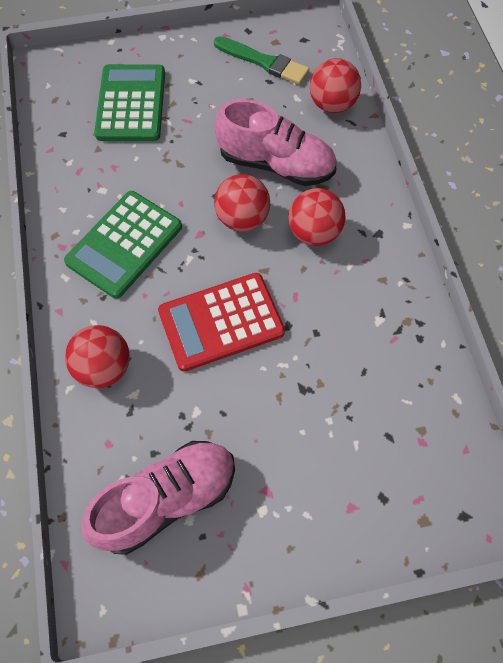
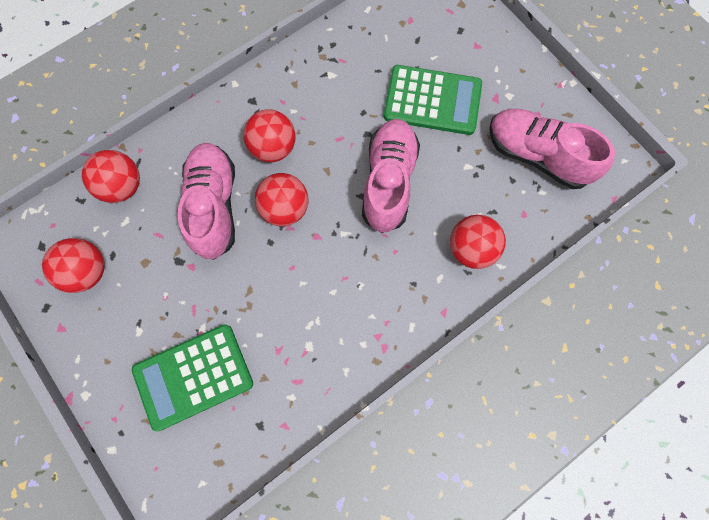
camera: 115 degrees left, 10 degrees up
green calculator [64,191,182,299] -> green calculator moved to [384,65,482,135]
red calculator [158,273,285,372] -> pink shoe [362,119,420,233]
green brush [214,36,309,85] -> red ball [42,238,105,293]

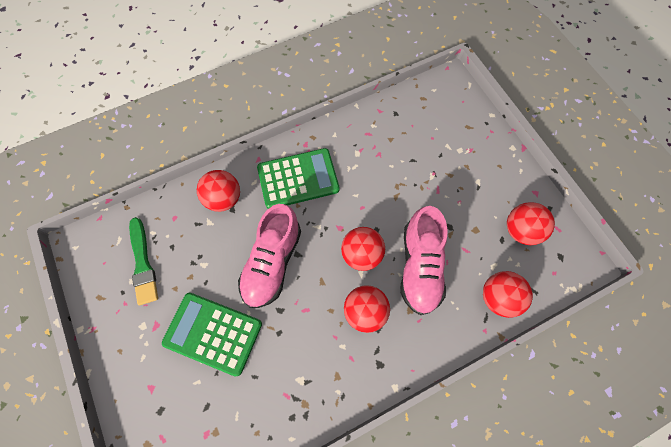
camera: 170 degrees left, 5 degrees down
green calculator [132,324,253,431] -> green calculator moved to [257,148,340,209]
pink shoe [489,109,615,189] -> green brush [129,217,158,305]

